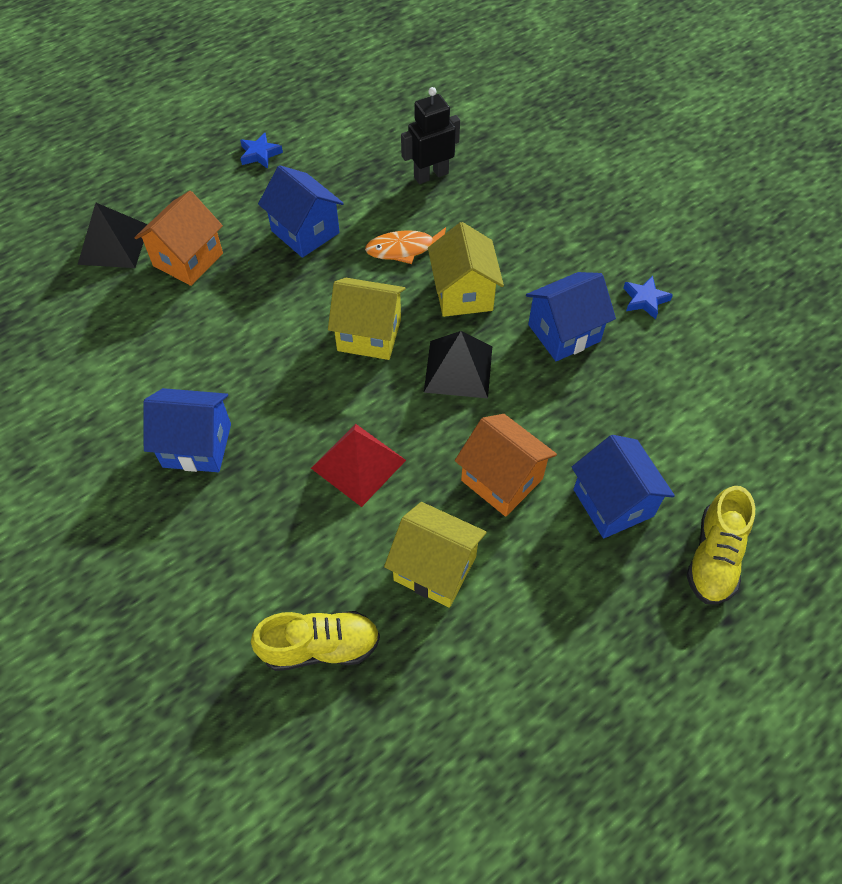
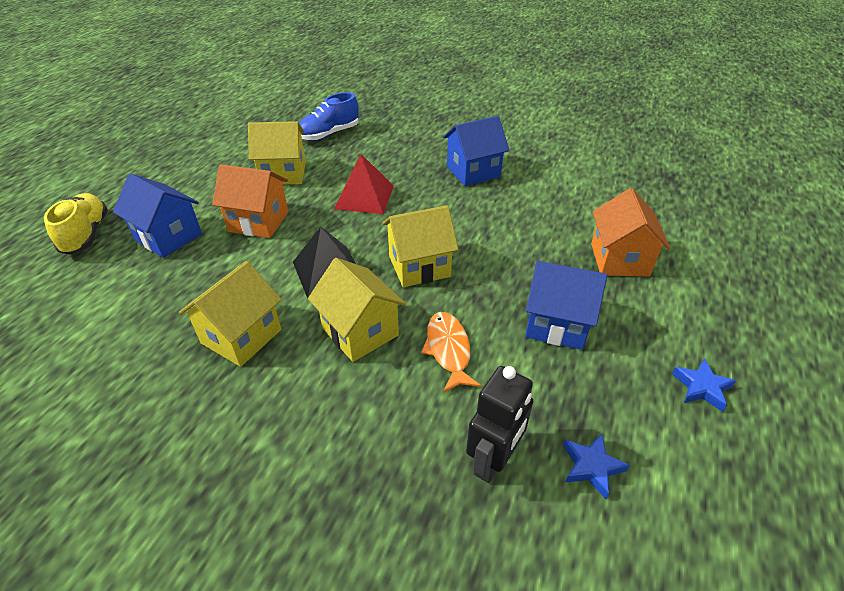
camera: 150 degrees right, 15 degrees down
black pyramid [78,203,148,268] -> none
yellow shoe [251,611,380,671] -> blue shoe [299,92,359,141]
orange fish [365,227,446,264] -> orange fish turned 60 degrees counterclockwise [421,312,481,393]
blue house [526,272,616,361] -> yellow house [179,261,282,367]
blue star [623,276,673,319] -> blue star moved to [563,434,630,499]

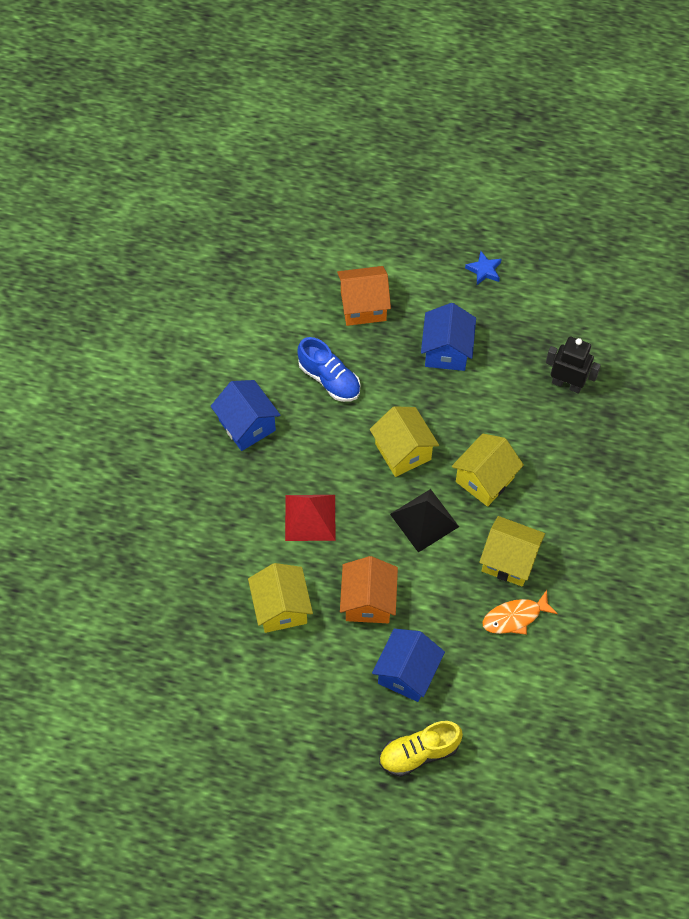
camera: 100 degrees left, 20 degrees up
blue shoe [299,92,359,141] -> blue shoe moved to [297,337,360,402]
orange fish [421,312,481,393] -> orange fish moved to [482,590,558,635]
blue star [563,434,630,499] -> none

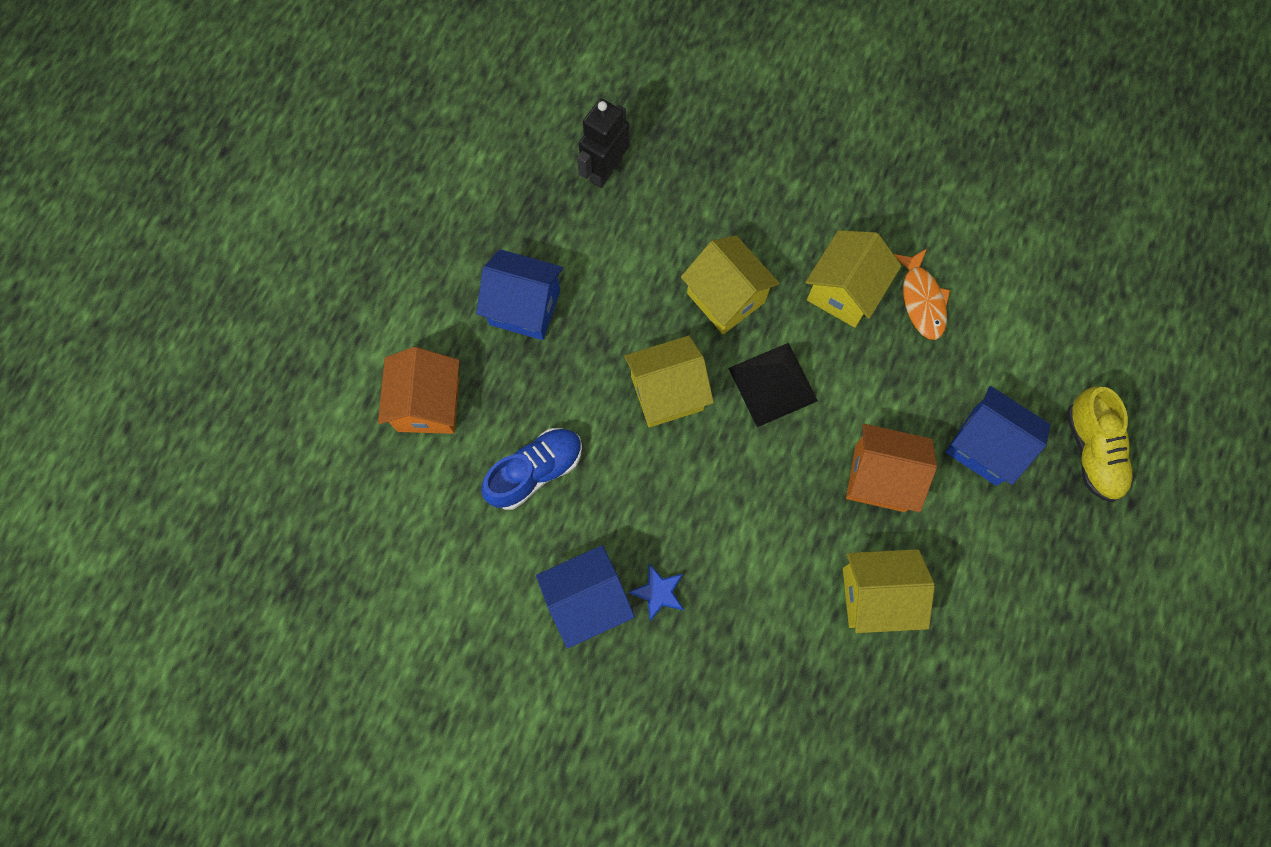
camera: 80 degrees left, 10 degrees up
red pyramid [285,495,336,541] -> none
blue star [465,251,502,285] -> blue star moved to [629,563,684,621]

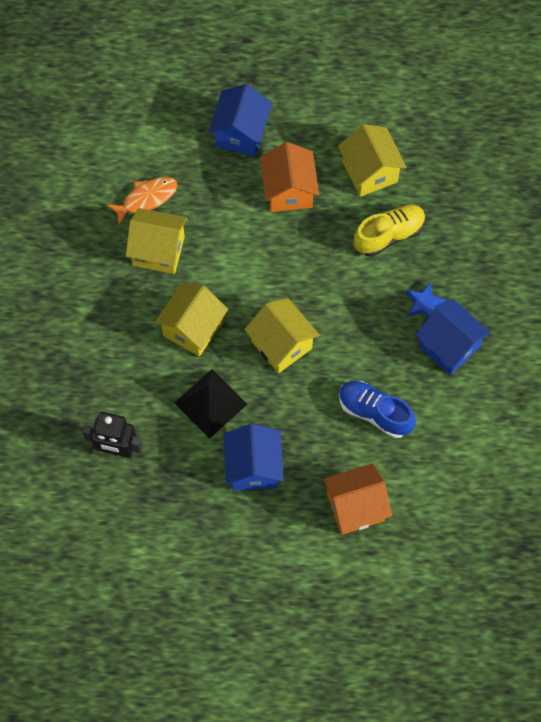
camera: 110 degrees left, 5 degrees down
black pyramid [728,343,818,427] -> black pyramid moved to [174,369,248,439]
yellow shoe [1066,387,1134,502] -> yellow shoe moved to [354,204,426,257]

